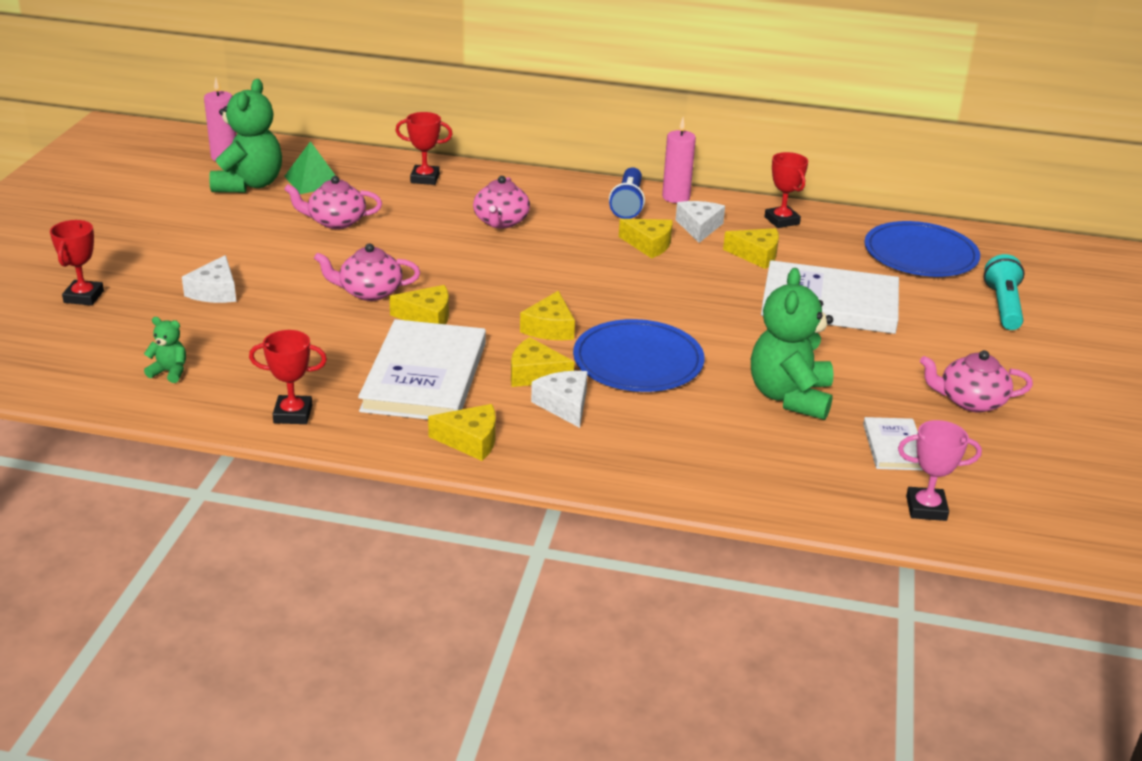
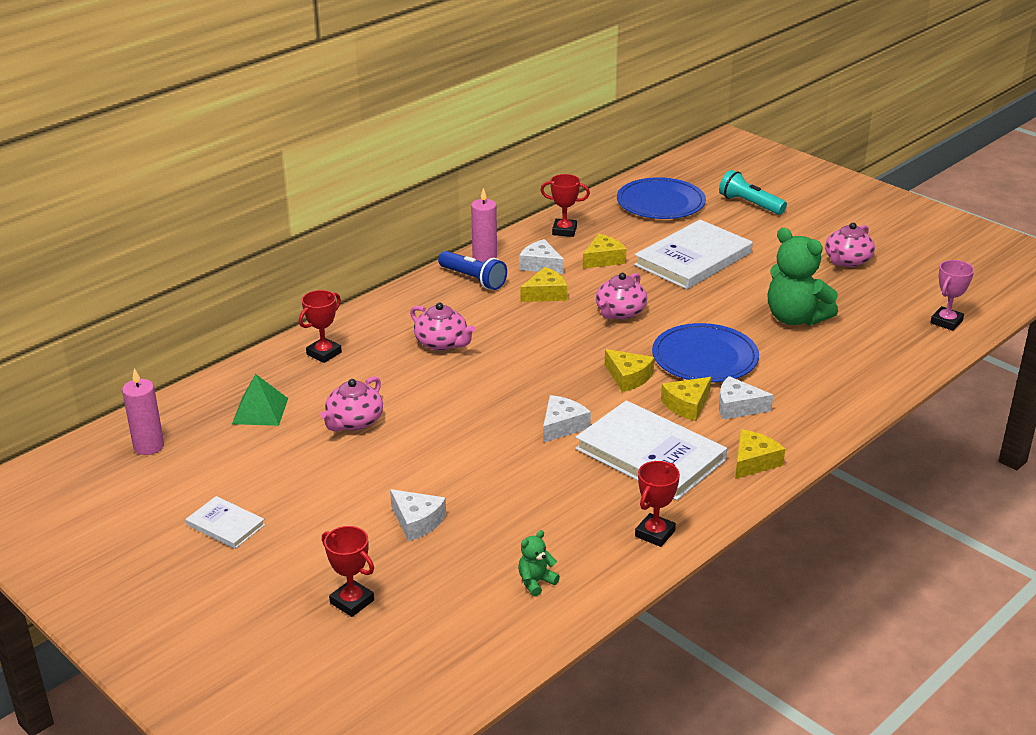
camera: 55 degrees left, 0 degrees up
green teddy bear [209,79,282,193] -> none
pink teapot [314,243,420,301] -> pink teapot moved to [596,273,647,319]
yellow cheese [389,285,449,324] -> white cheese [543,395,591,443]
white book [863,417,923,471] -> white book moved to [186,496,265,549]

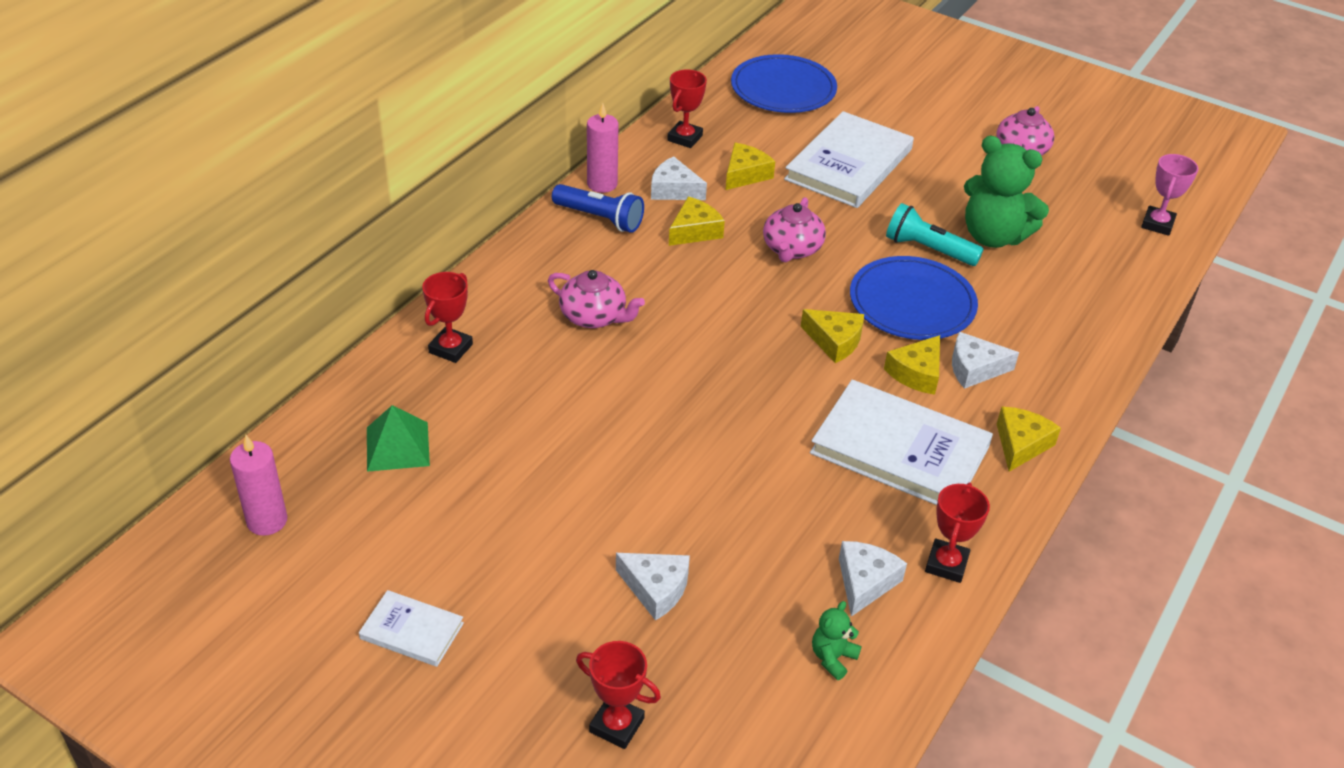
camera: 15 degrees left, 10 degrees up
pink teapot [320,376,383,431] -> none
red trophy [540,174,590,237] -> red trophy turned 60 degrees counterclockwise [667,69,707,148]
white cheese [543,395,591,443] -> white cheese moved to [839,541,907,617]
turquoise flashlight [719,170,787,215] -> turquoise flashlight moved to [886,203,983,266]

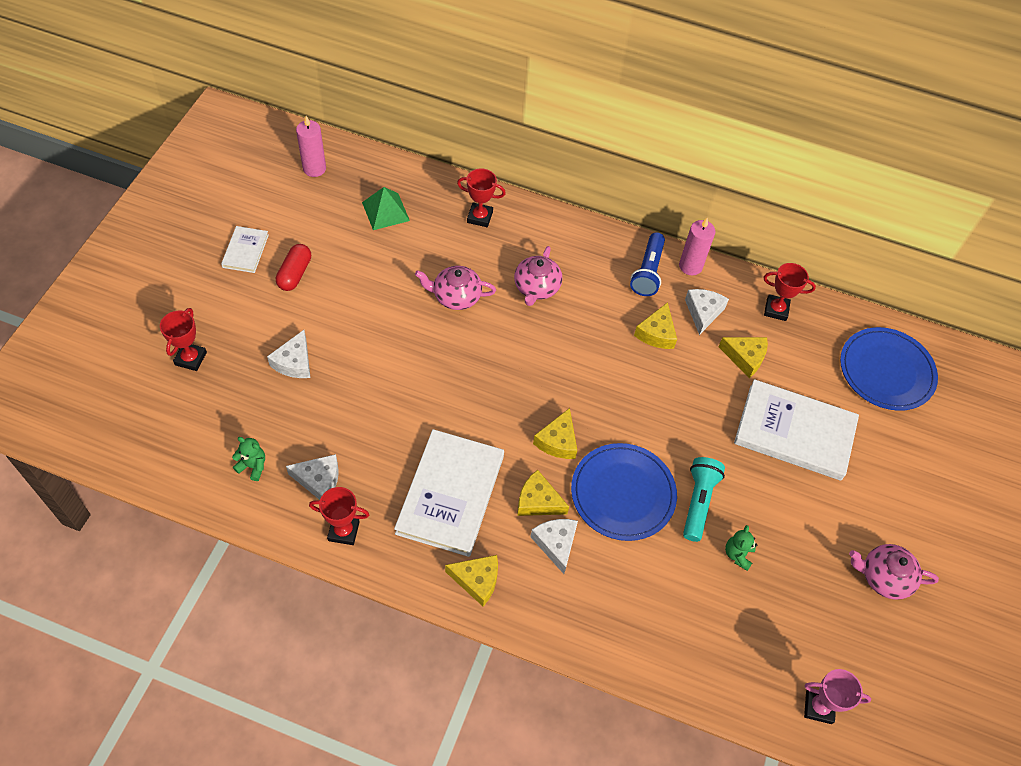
camera: 75 degrees right, 15 degrees up
yellow cheese [669,197,725,246] -> yellow cheese turned 75 degrees clockwise [634,302,677,349]
pink teapot [763,197,826,262] -> pink teapot moved to [415,266,496,310]
green teddy bear [964,136,1049,248] -> green teddy bear [725,525,757,571], size x0.45
none -> red capsule [276,244,311,291]

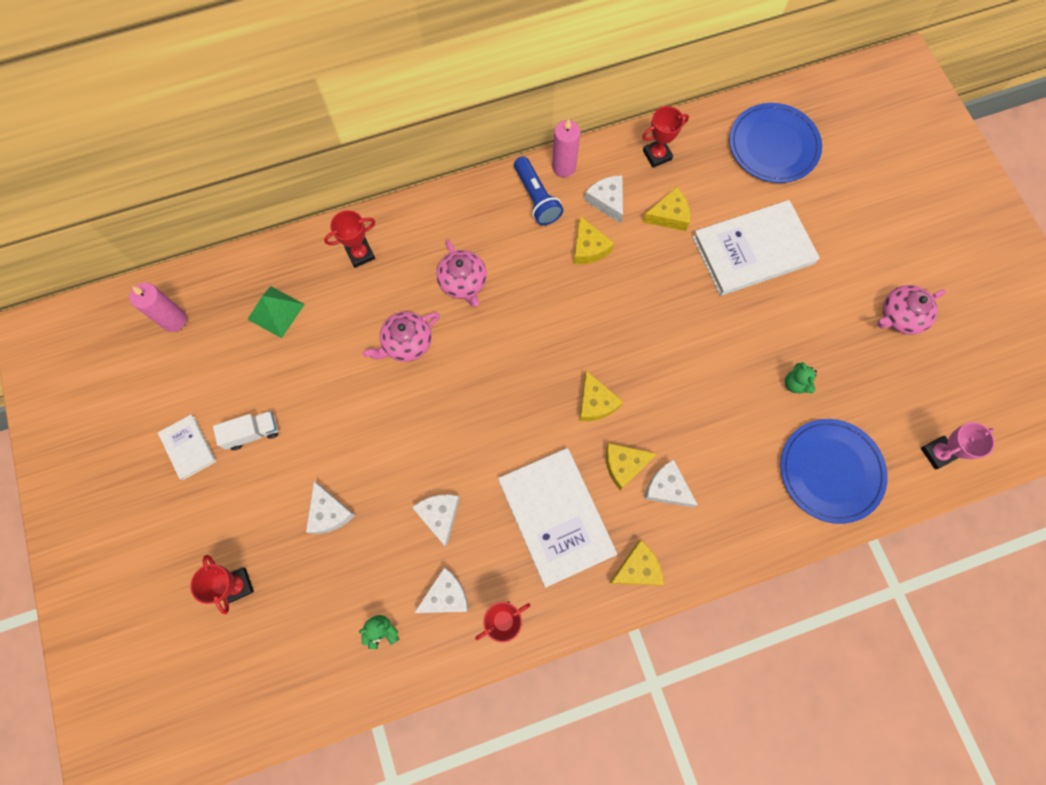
camera: 35 degrees left, 15 degrees up
red capsule [276,244,311,291] -> white truck [213,411,278,450]
blue plate [571,443,677,541] -> blue plate moved to [780,419,888,524]
turquoise flashlight [683,457,725,542] -> none
none -> white cheese [412,494,460,547]

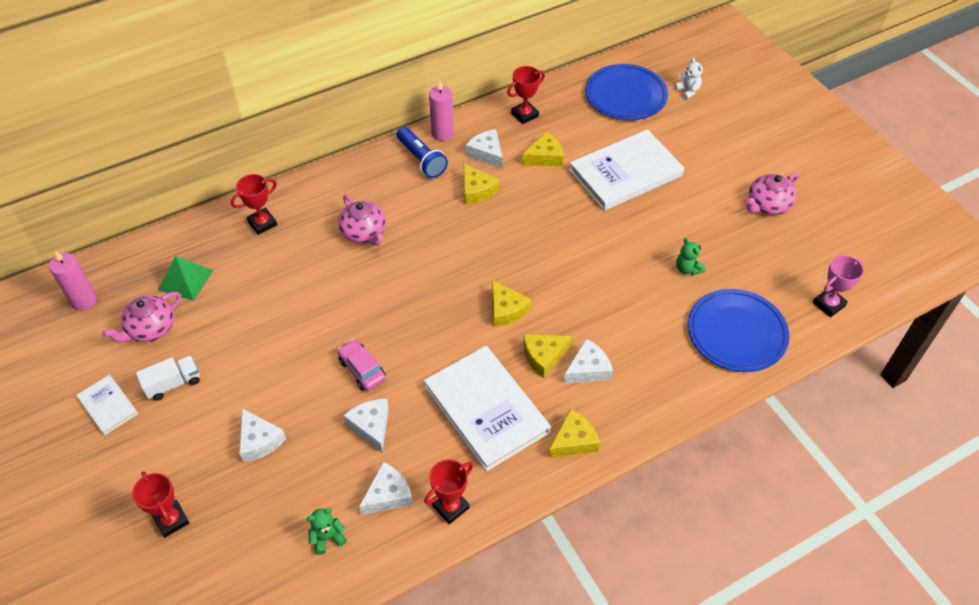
camera: 10 degrees left, 20 degrees down
pink teapot [362,312,440,362] -> pink teapot moved to [102,292,181,342]
white cheese [644,460,698,508] -> white cheese turned 120 degrees clockwise [563,339,613,384]
none -> pink car [338,339,386,391]
none -> white teddy bear [675,58,703,100]

